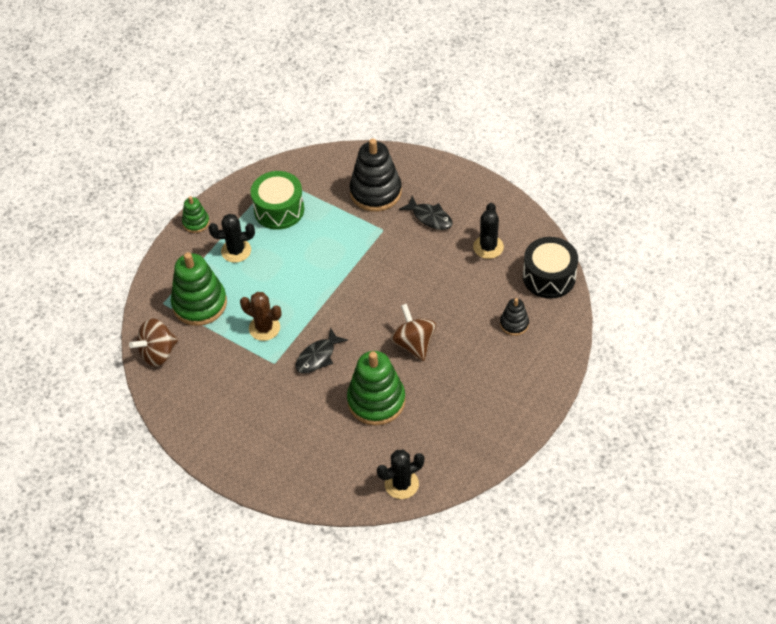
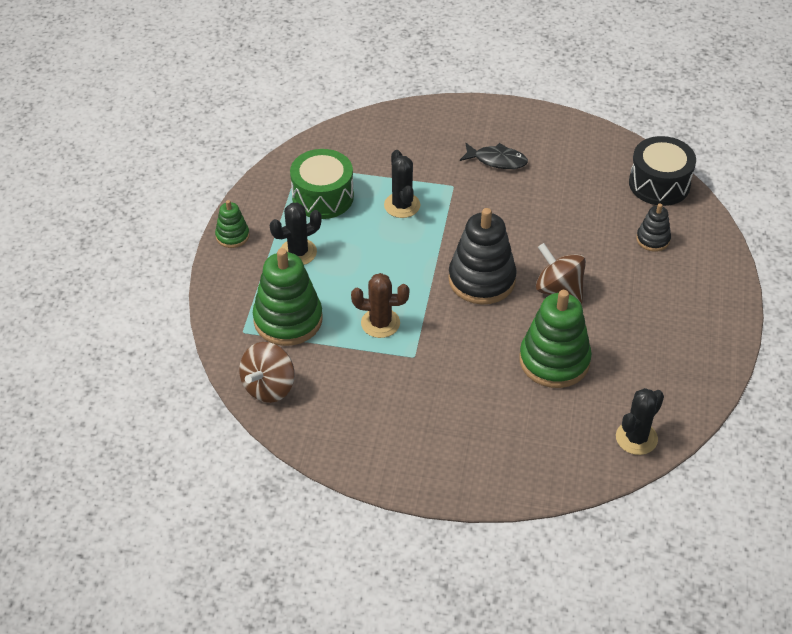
camera: 25 degrees left, 5 degrees down
black fish [295,327,348,374] -> none
black stacking toy [349,138,402,212] -> black stacking toy moved to [448,208,517,304]
black cactus [473,203,504,259] -> black cactus moved to [384,150,420,218]

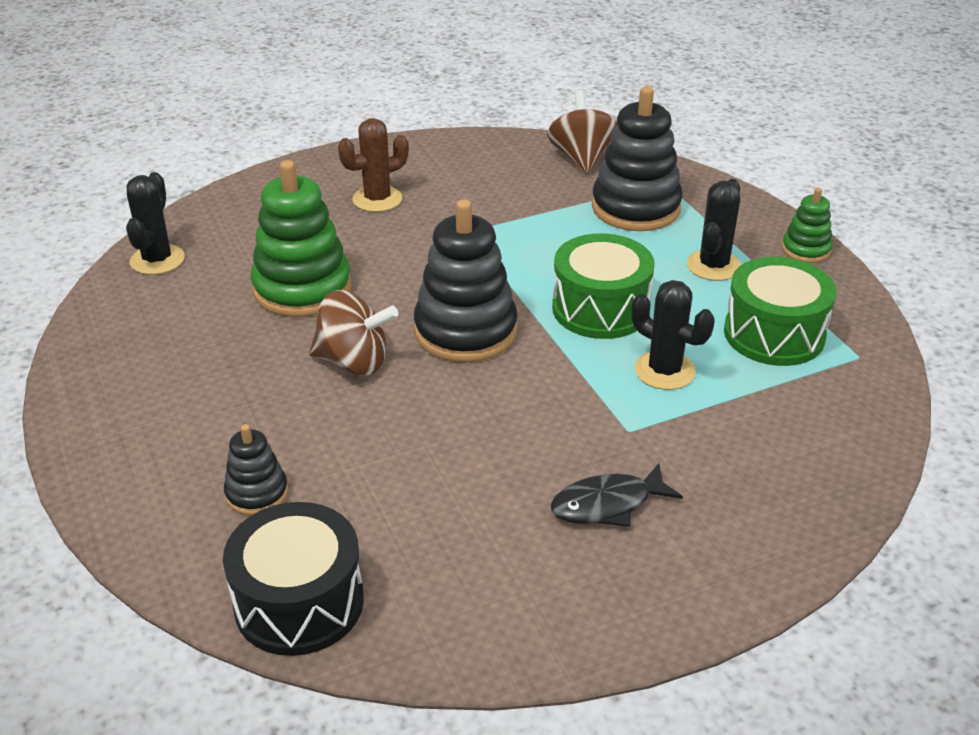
camera: 145 degrees right, 10 degrees down
green stacking toy [253,248,322,346] -> black stacking toy [592,87,683,231]
brown cactus [351,273,410,338] -> brown cactus moved to [338,118,409,212]
none -> green drum [552,233,655,339]

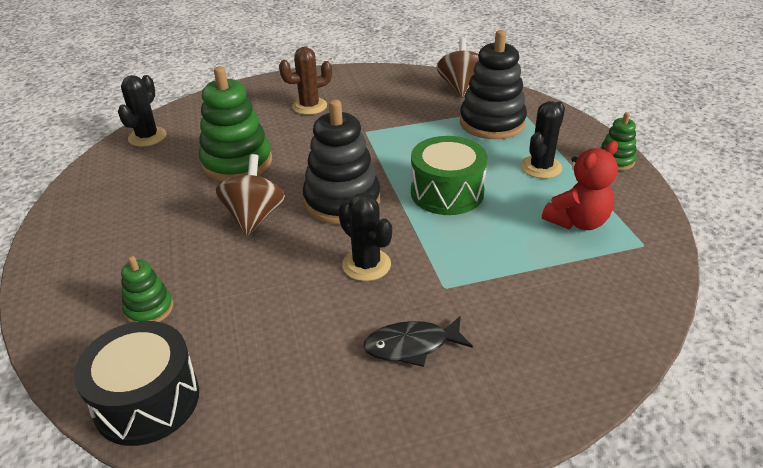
camera: 10 degrees right, 0 degrees up
black stacking toy [224,424,288,515] -> green stacking toy [121,256,173,323]
brown spinning top [309,290,398,376] -> brown spinning top turned 105 degrees counterclockwise [216,154,285,237]
black cactus [631,280,715,390] -> black cactus moved to [338,192,392,281]
green drum [724,257,836,366] -> red teddy bear [542,141,618,230]

